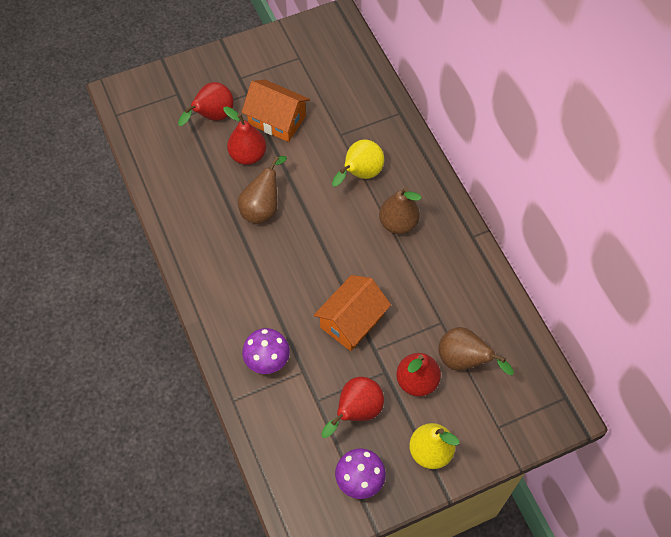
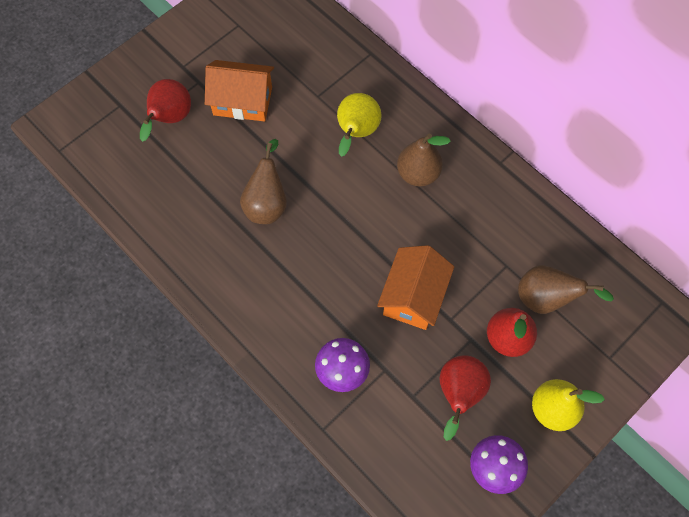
camera: 20 degrees left, 5 degrees up
red pear [223,106,266,165] -> none

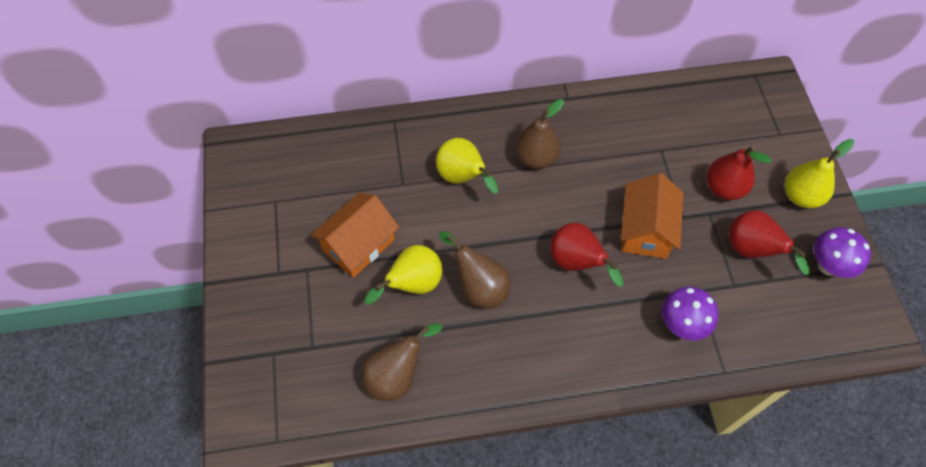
camera: 55 degrees left, 5 degrees down
red pear [140,79,191,142] -> red pear moved to [550,223,623,287]
orange house [377,245,454,330] -> orange house turned 45 degrees clockwise [621,173,683,259]
brown pear [518,265,614,314] -> brown pear moved to [362,323,442,401]
none -> yellow pear [365,245,442,305]

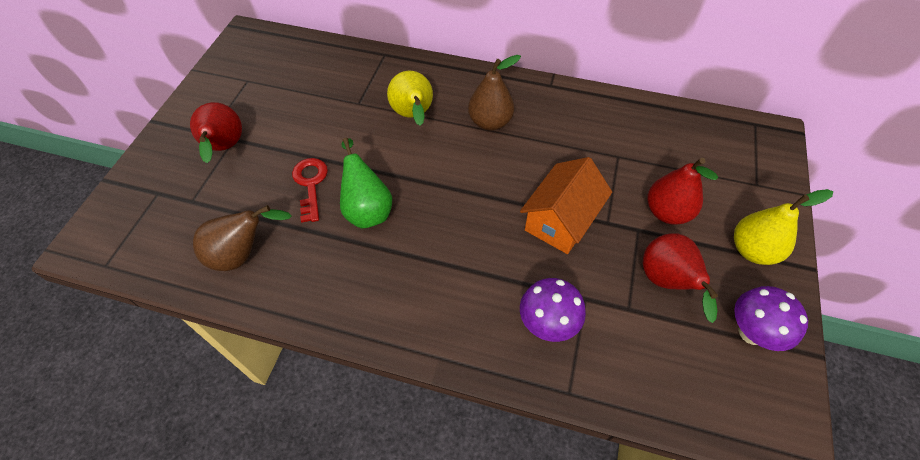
camera: 25 degrees right, 5 degrees down
orange house [311,193,399,278] -> none
yellow pear [365,245,442,305] -> red key [292,158,328,222]
brown pear [439,231,511,309] -> green pear [340,138,392,228]
red pear [550,223,623,287] -> red pear moved to [190,102,242,163]

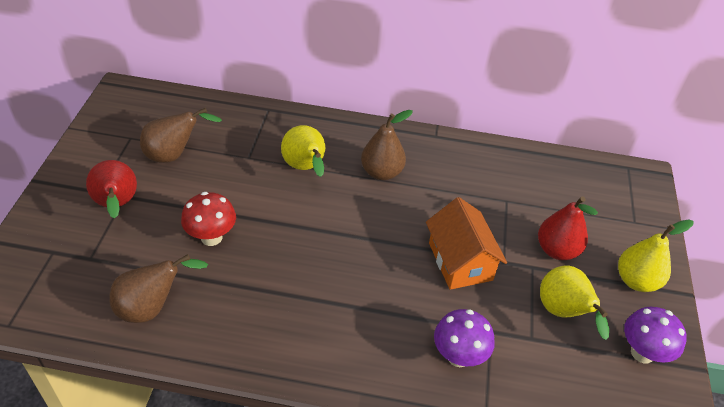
camera: 10 degrees left, 10 degrees down
red key [292,158,328,222] -> red mushroom [181,192,236,246]
green pear [340,138,392,228] -> none
orange house [520,157,612,254] -> orange house turned 45 degrees counterclockwise [426,197,507,290]
red pear [643,233,718,323] -> yellow pear [540,266,609,340]
none -> brown pear [140,108,222,163]

